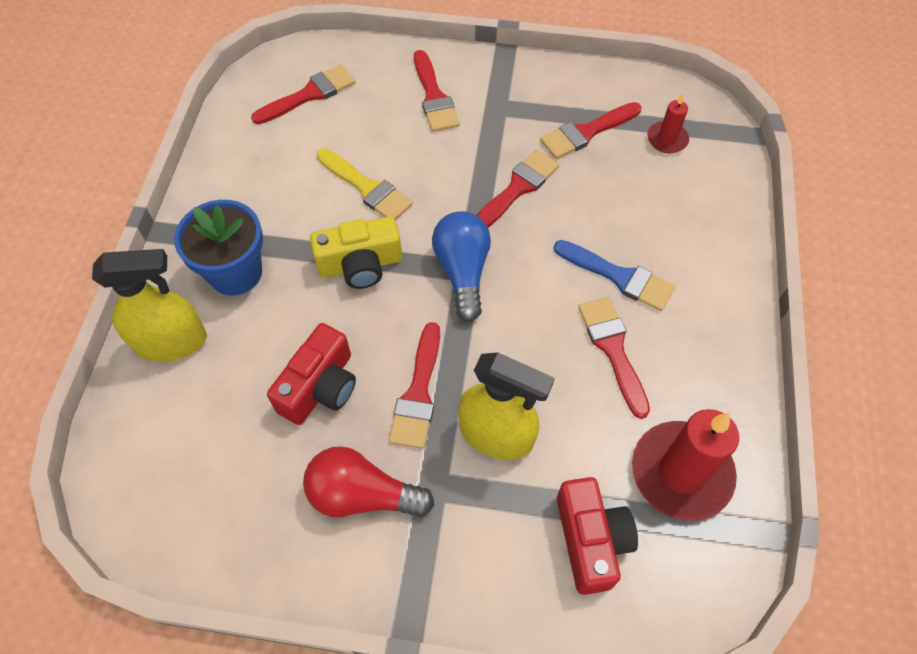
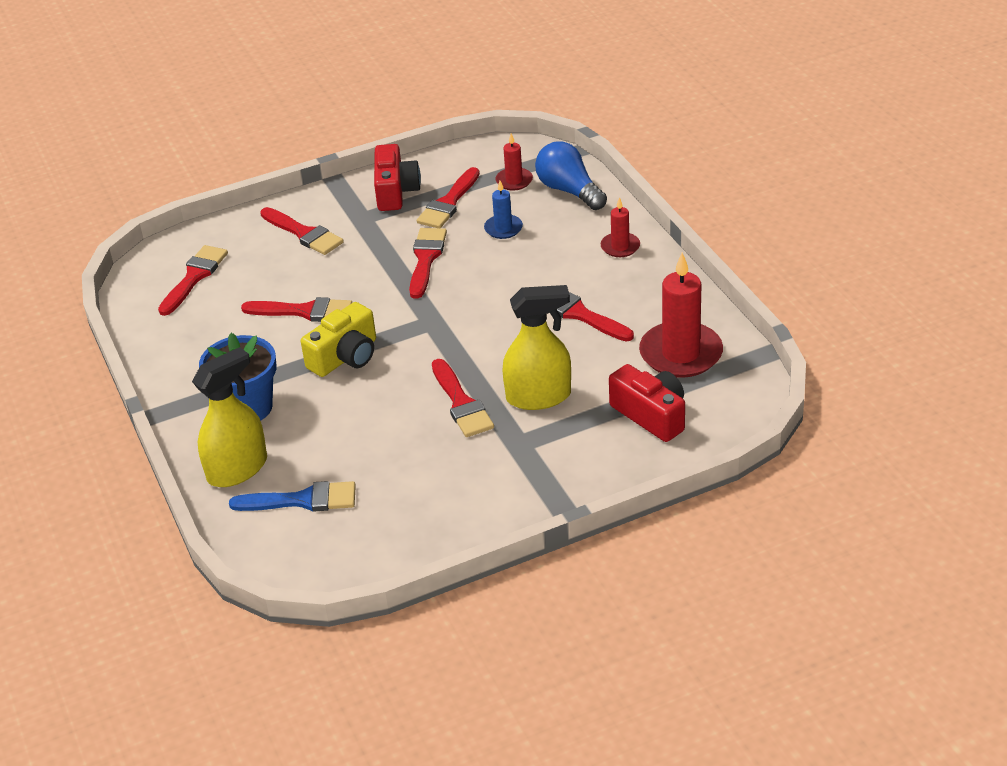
camera: 30 degrees left, 20 degrees down
red camera [267,323,356,425] -> red camera moved to [374,144,421,211]
red light bulb [303,446,434,517] -> none
yellow brush [317,149,413,220] -> red brush [241,297,352,322]
blue light bulb [432,211,491,322] -> blue light bulb moved to [535,141,607,210]
blue brush [554,240,675,311] -> blue brush moved to [229,481,356,511]
none -> blue candle [484,181,523,239]
none -> red candle [601,197,640,257]

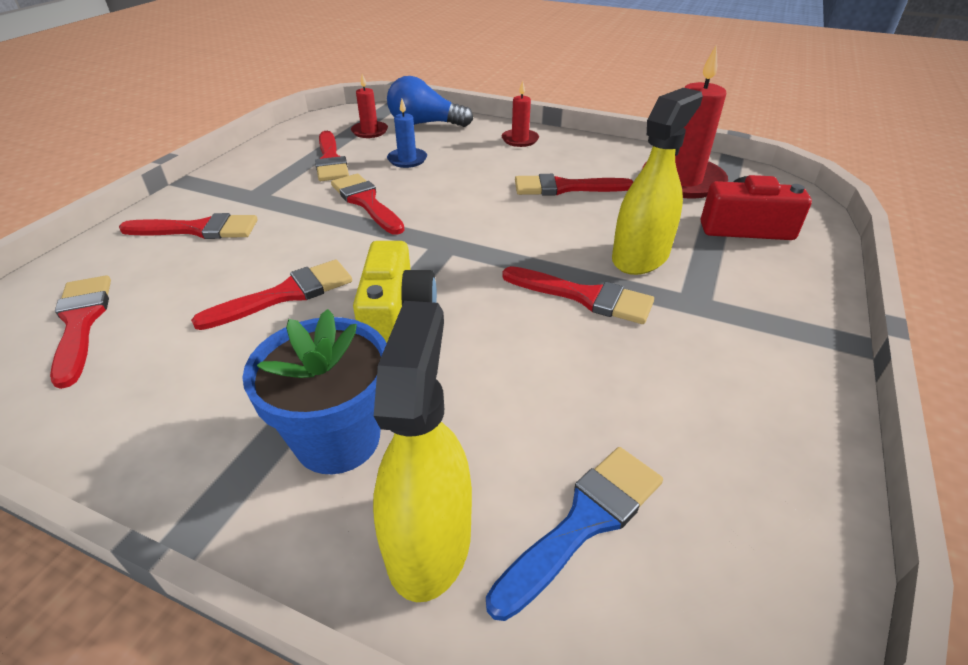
camera: 45 degrees left, 0 degrees up
red camera [374,144,421,211] -> none

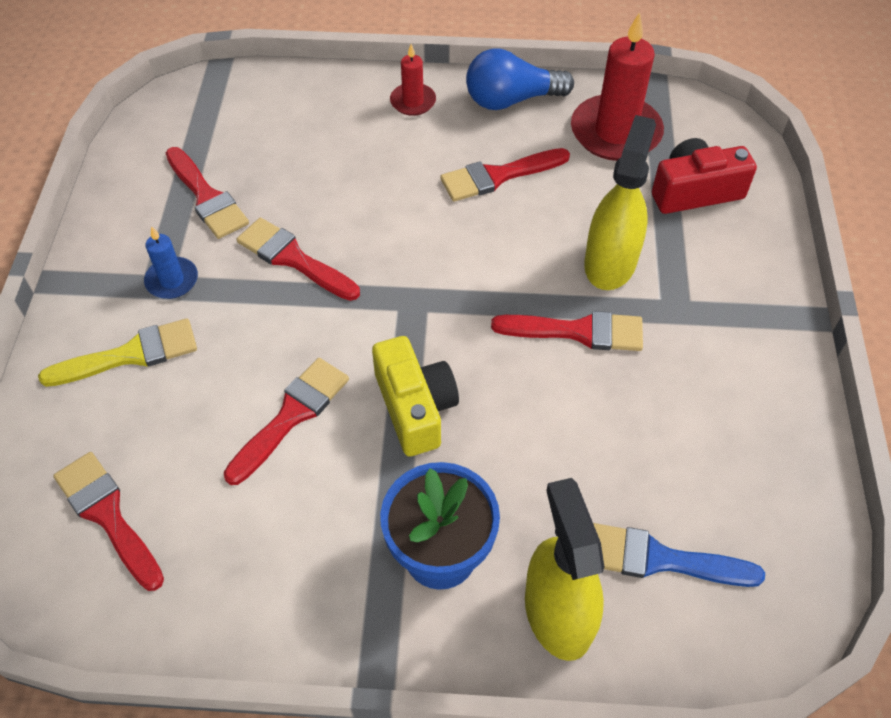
camera: 20 degrees left, 15 degrees up
red brush [119,213,258,239] -> yellow brush [38,318,197,387]
red candle [351,74,388,138] -> none
blue light bulb [387,76,473,127] -> blue light bulb moved to [466,48,574,110]
blue candle [387,99,427,168] -> blue candle moved to [144,226,198,299]
blue brush [486,447,663,621] -> blue brush turned 105 degrees counterclockwise [593,523,765,587]

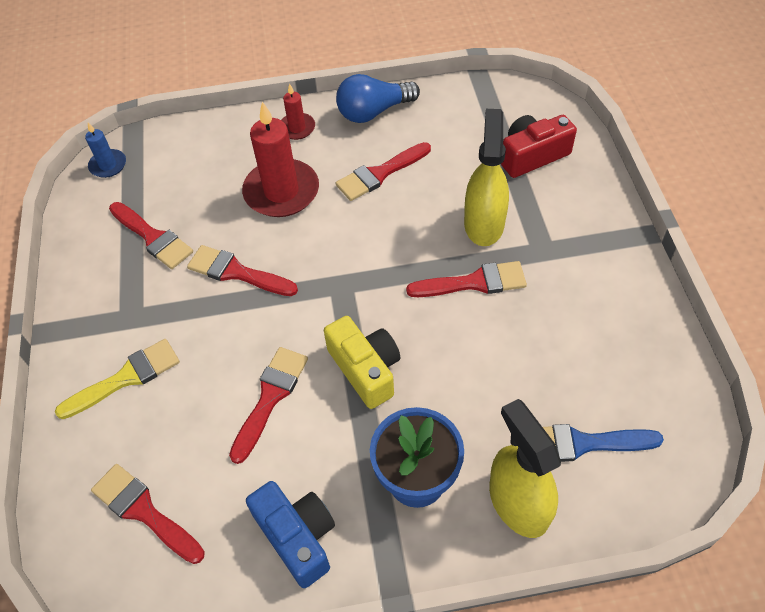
camera: 10 degrees left, 0 degrees up
blue candle [144,226,198,299] -> blue candle moved to [85,123,126,178]
red candle [571,12,664,161] -> red candle moved to [242,102,319,217]
none -> blue camera [246,481,335,588]

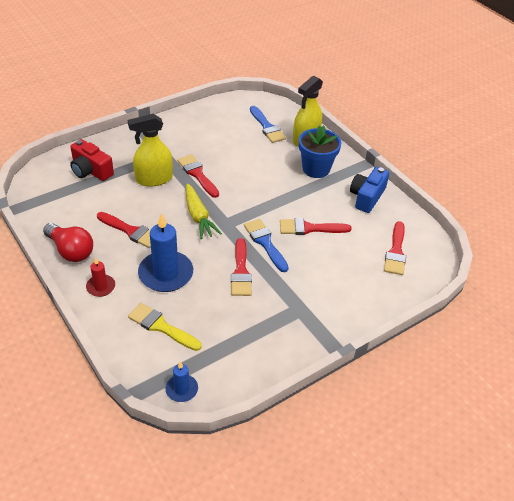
camera: 120 degrees left, 10 degrees down
yellow brush [55,339,180,419] -> yellow brush moved to [128,303,202,351]
red brush [109,202,193,269] -> none
red candle [242,102,319,217] -> blue candle [138,213,193,292]
yellow camera [324,316,400,409] -> none
blue light bulb [336,74,420,123] -> red light bulb [43,223,93,262]
none -> yellow carrot [186,184,222,239]
none -> blue brush [244,219,289,272]

